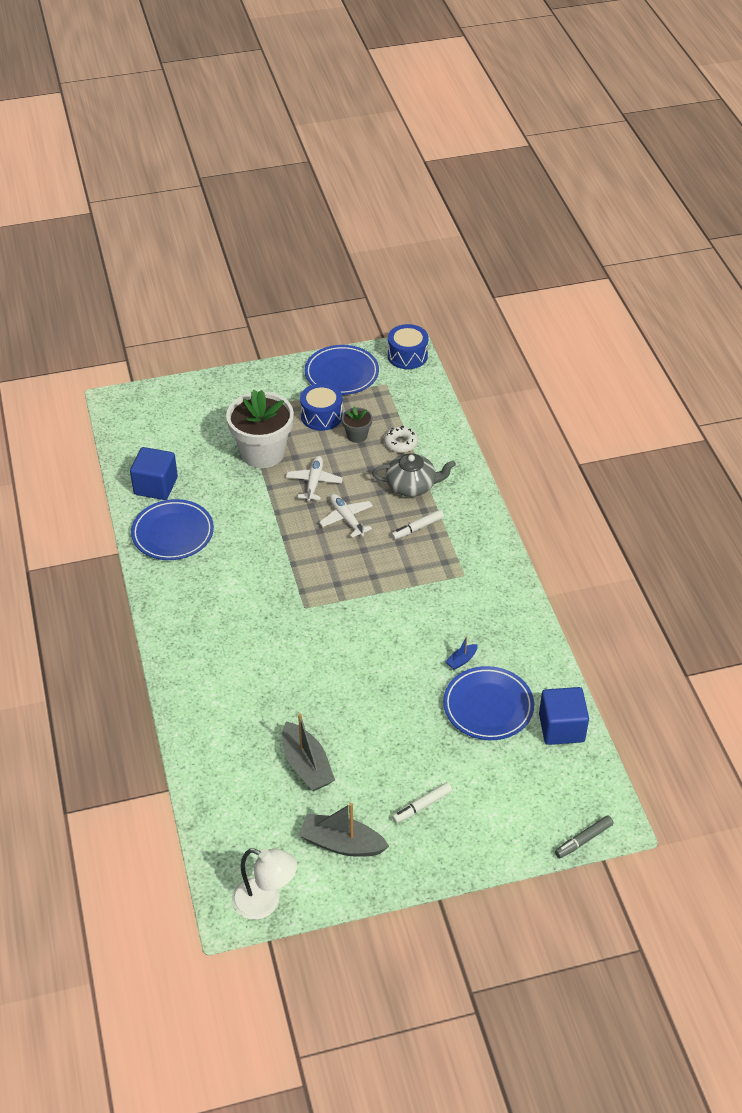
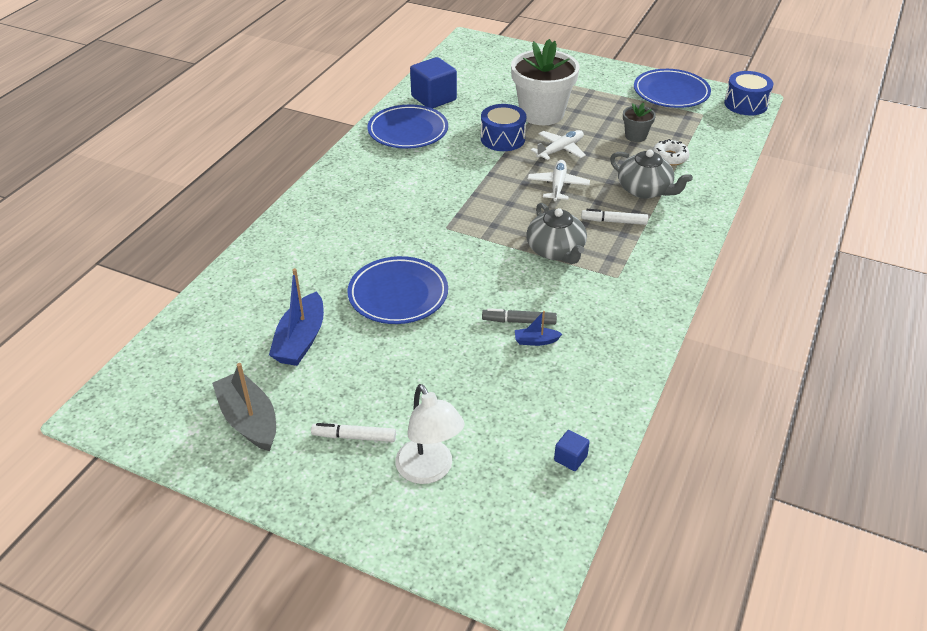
camera: 40 degrees right, 5 degrees down
white lamp [232,848,297,920] -> white lamp moved to [395,384,465,484]
grey boat [282,713,335,791] -> blue boat [269,268,324,366]
blue drum [300,383,343,431] -> blue drum moved to [481,104,526,151]
blue plate [443,666,534,740] -> blue plate moved to [348,256,448,324]
blue cube [539,687,589,745] -> blue cube [554,430,590,471], size x0.48
grey marker [555,815,614,858] -> grey marker moved to [482,308,557,325]
none -> grey teapot [526,203,587,264]

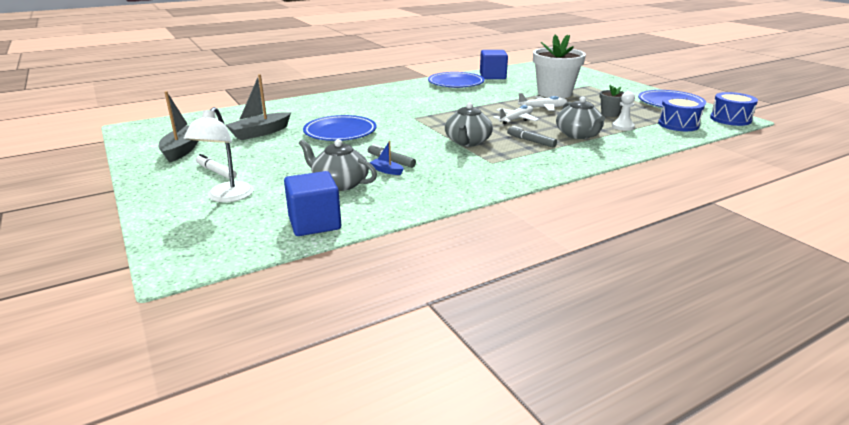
camera: 35 degrees right, 15 degrees down
blue boat [269,268,324,366] -> grey boat [226,74,291,140]
blue drum [481,104,526,151] -> blue drum moved to [658,97,705,131]
blue cube [554,430,590,471] -> blue cube [284,171,341,236], size x2.10
white marker [581,209,648,225] -> grey marker [507,126,557,147]
white donut [652,139,690,166] -> white pawn [612,91,635,131]
none -> grey teapot [299,139,377,191]

